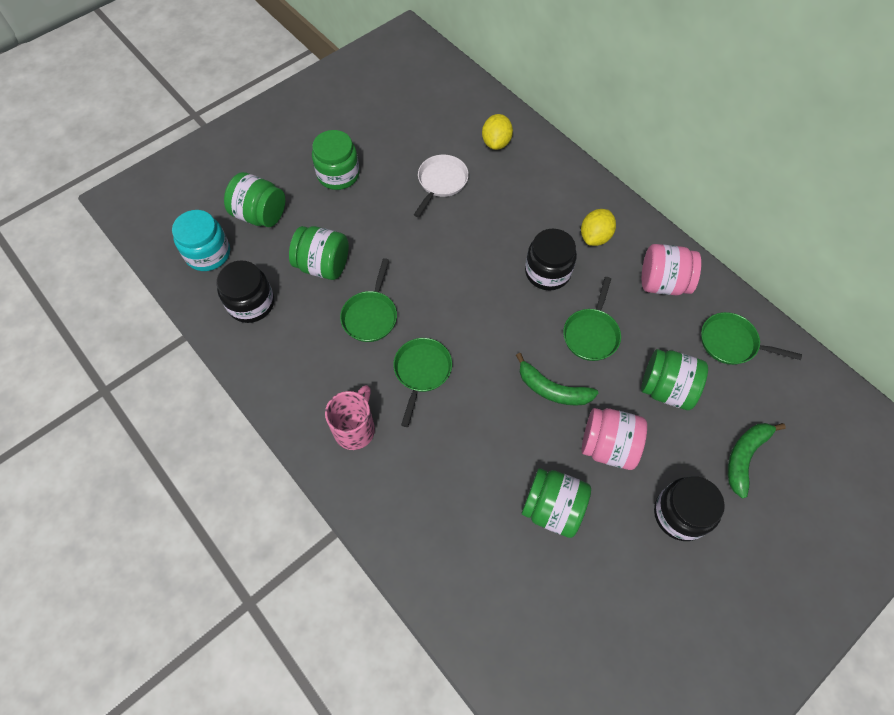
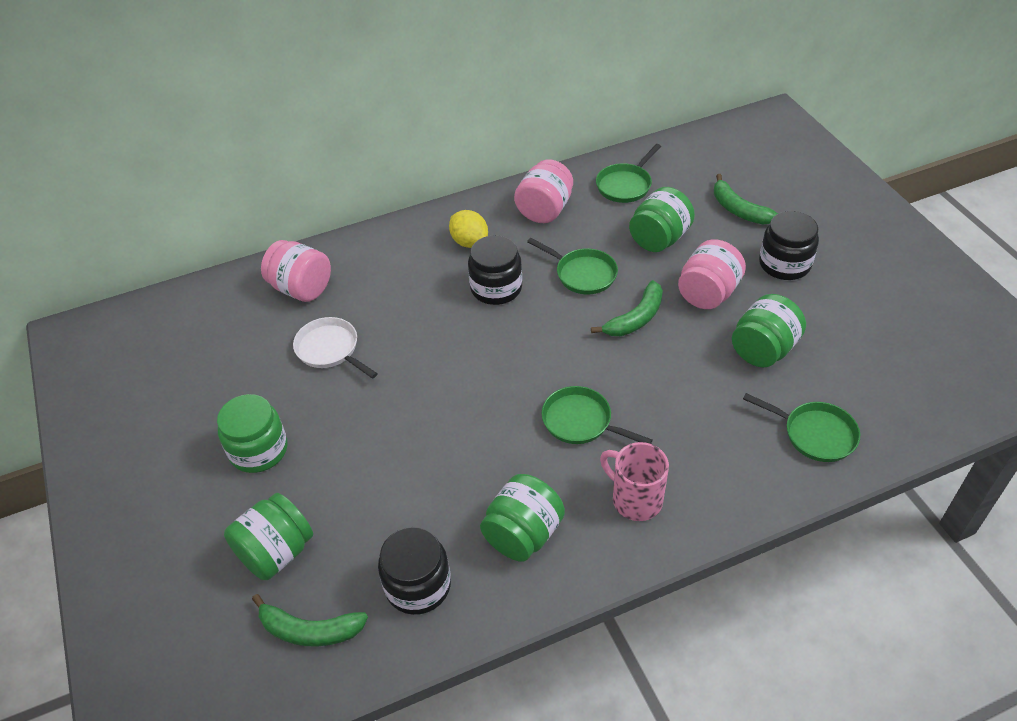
camera: 70 degrees left, 15 degrees down
turquoise jar [172,210,230,271] -> green banana [252,594,368,646]
green jar [289,226,349,280] -> green jar moved to [480,474,565,562]
green pan [340,258,397,342] -> green pan moved to [743,393,860,462]
yellow lemon [482,114,513,150] -> pink jar [261,240,331,302]

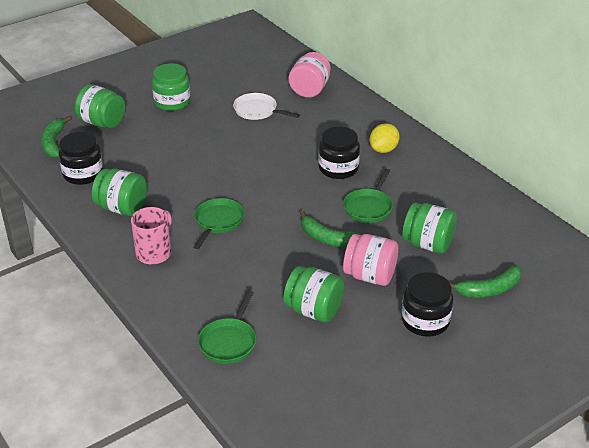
camera: 75 degrees right, 10 degrees down
white pan [293,317,378,379] -> white pan turned 90 degrees counterclockwise [233,93,300,120]
pink jar [514,160,573,223] -> none
green pan [596,144,661,203] -> none
green banana [714,174,778,224] -> green banana turned 150 degrees counterclockwise [449,265,521,298]

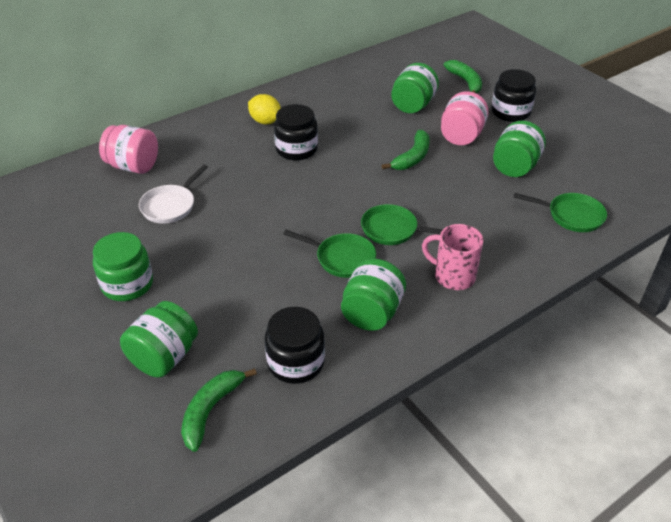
camera: 90 degrees left, 5 degrees up
green banana [41,116,71,158] -> green banana turned 120 degrees clockwise [181,368,257,452]
green pan [343,169,393,223] -> green pan moved to [283,230,376,278]

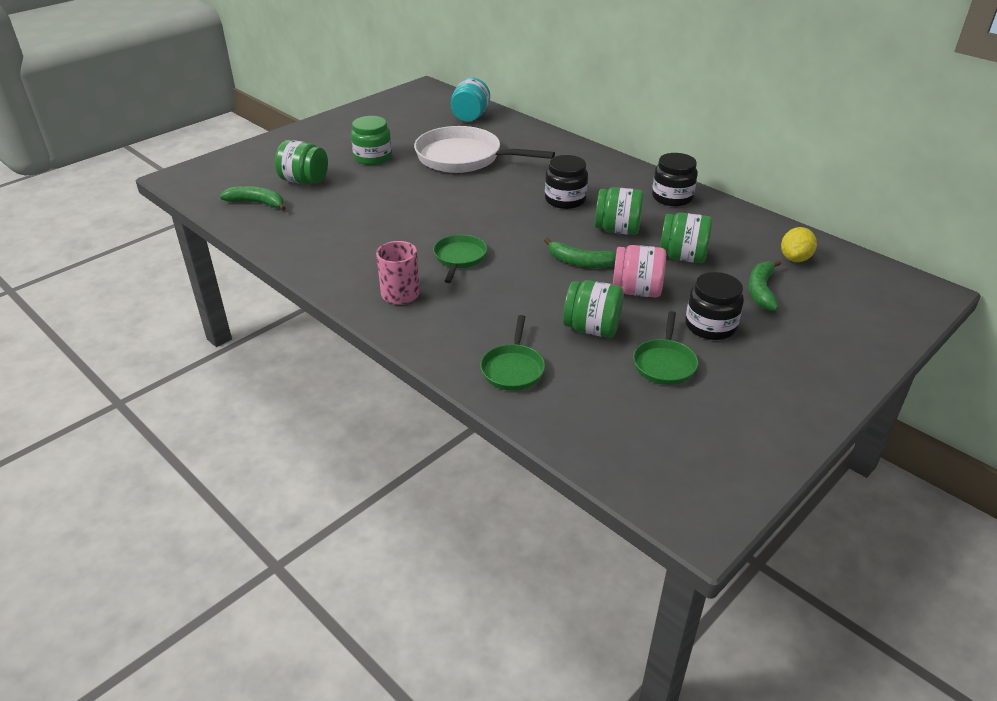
camera: 80 degrees right, 5 degrees down
pink jar [99,125,158,174] -> none
white pan [139,164,208,223] -> white pan [414,126,555,173], size x1.92
yellow lemon [248,94,281,124] -> yellow lemon moved to [781,227,817,262]
black jar [265,307,325,384] -> black jar moved to [652,153,698,206]
green pan [283,230,376,278] -> green pan moved to [633,311,698,385]
green jar [341,258,406,331] -> green jar moved to [595,187,644,235]
green banana [443,60,482,93] -> green banana turned 135 degrees clockwise [748,260,781,311]
none -> turquoise jar [451,78,490,122]

